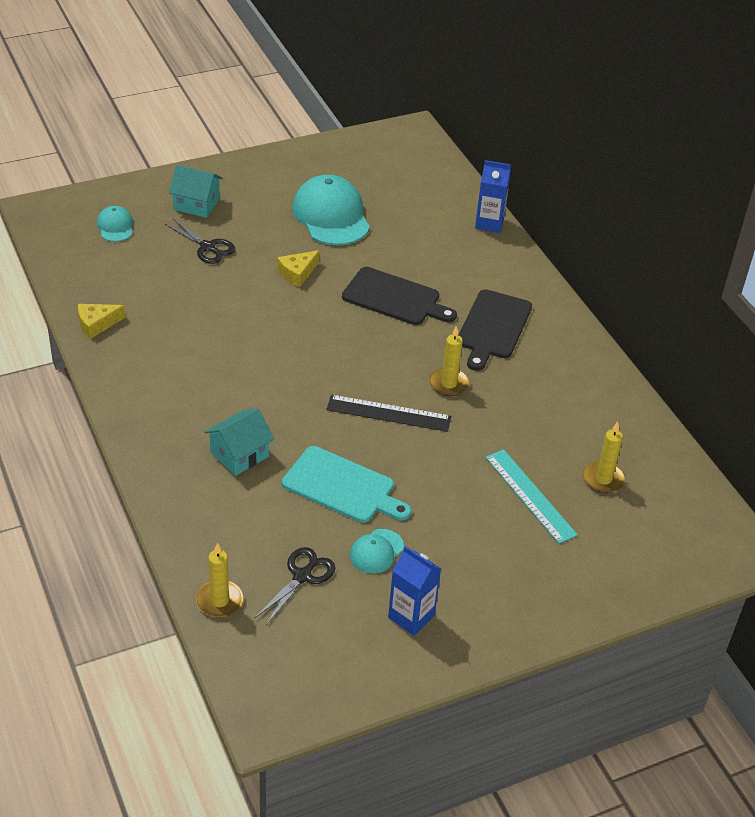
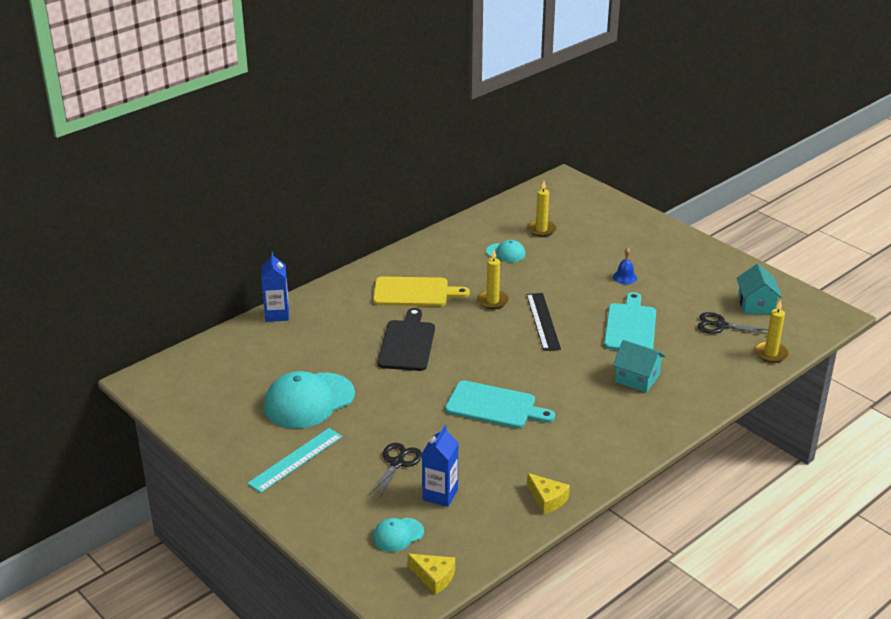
camera: 105 degrees left, 10 degrees down
turquoise house [169,165,223,218] -> turquoise house moved to [737,264,782,314]
yellow cheese [278,250,319,287] -> yellow cheese moved to [408,554,455,595]
turquoise cap [350,529,404,574] -> turquoise cap moved to [486,240,526,262]
blue carton [388,546,441,636] -> blue carton moved to [422,425,458,507]
black cutting board [458,289,532,371] -> yellow cutting board [373,276,470,306]
turquoise ruler [485,449,578,544] -> turquoise ruler moved to [247,428,343,493]
none -> turquoise cutting board [445,380,555,428]
none -> blue bell [613,248,637,284]

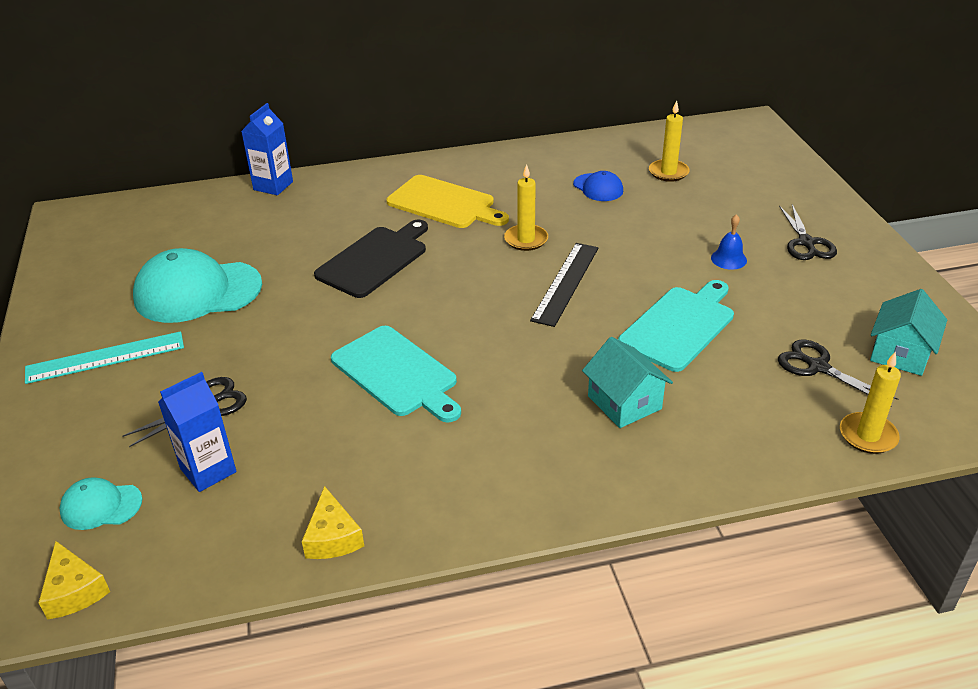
camera: 30 degrees right, 5 degrees up
turquoise cap [486,240,526,262] -> blue cap [573,171,623,201]
none -> black scissors [779,204,837,260]

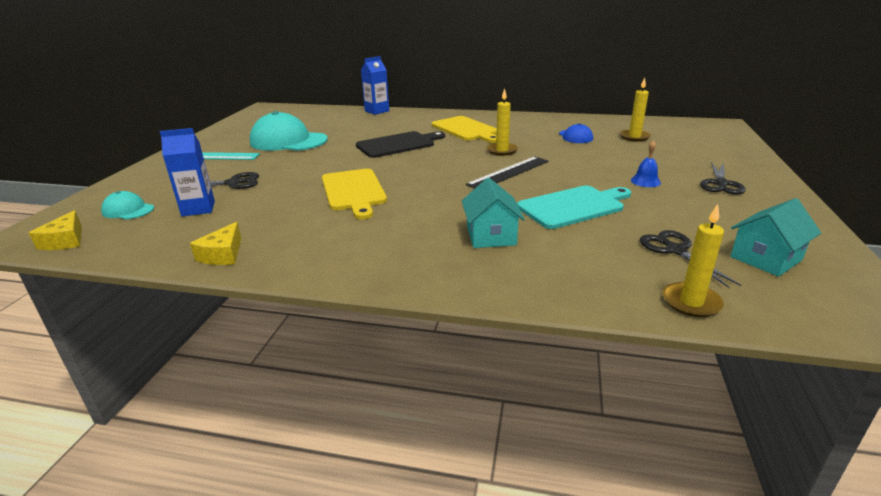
camera: 25 degrees right, 10 degrees down
turquoise cutting board [331,326,461,423] -> yellow cutting board [322,169,387,220]

